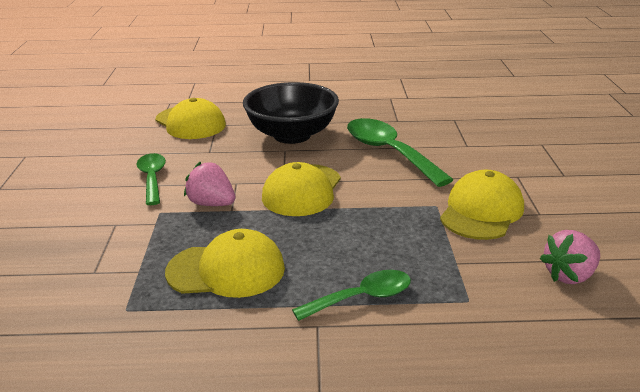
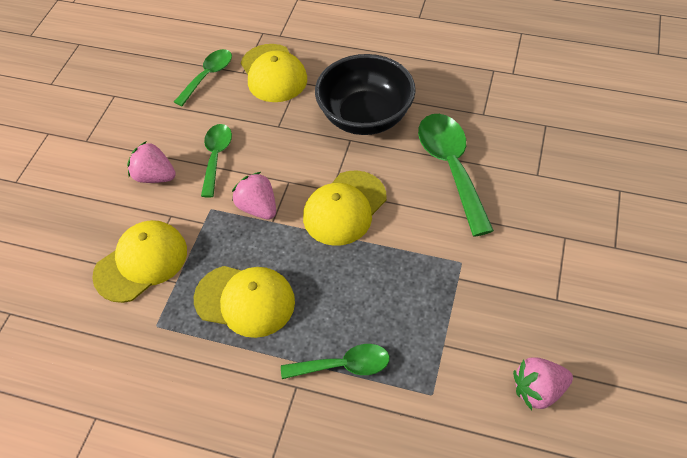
camera: 20 degrees right, 25 degrees up
yellow cap [440,170,524,240] -> yellow cap moved to [92,220,187,303]
none -> pink strawberry [127,141,176,183]
none -> green spoon [174,49,232,106]

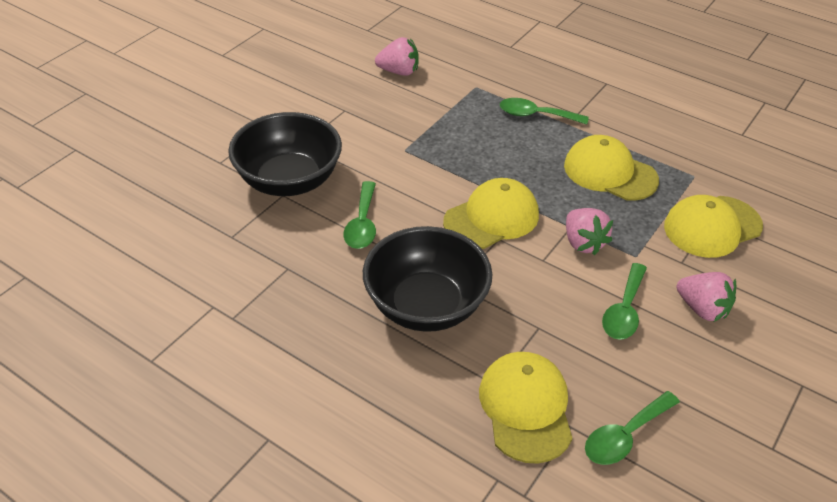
camera: 165 degrees left, 10 degrees down
green spoon [418,114,494,237] -> green spoon [344,181,376,249], size x0.61
none -> black bowl [228,112,342,196]

